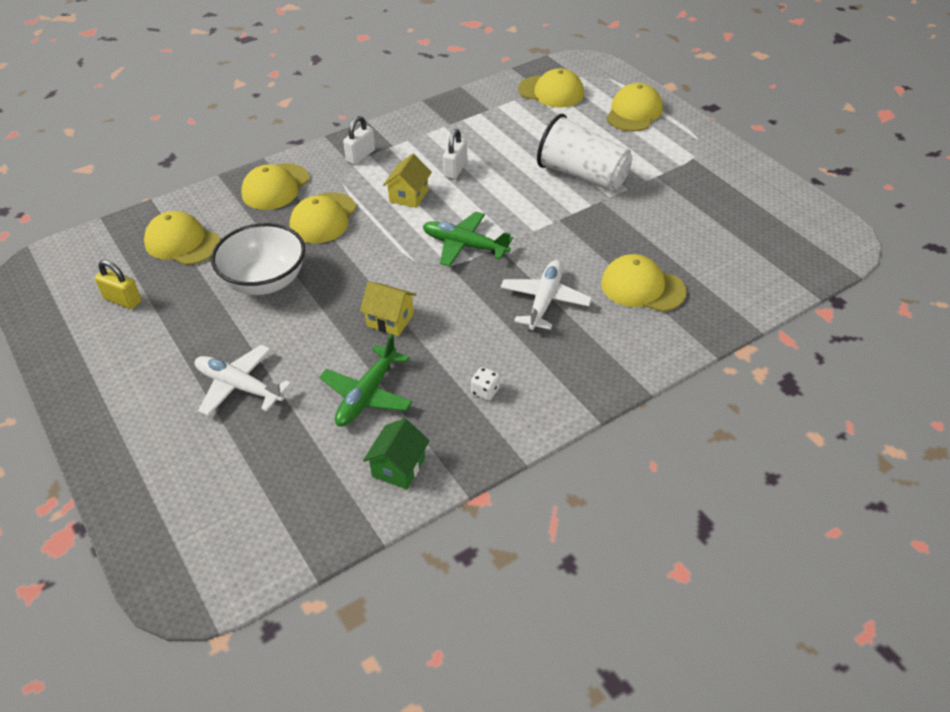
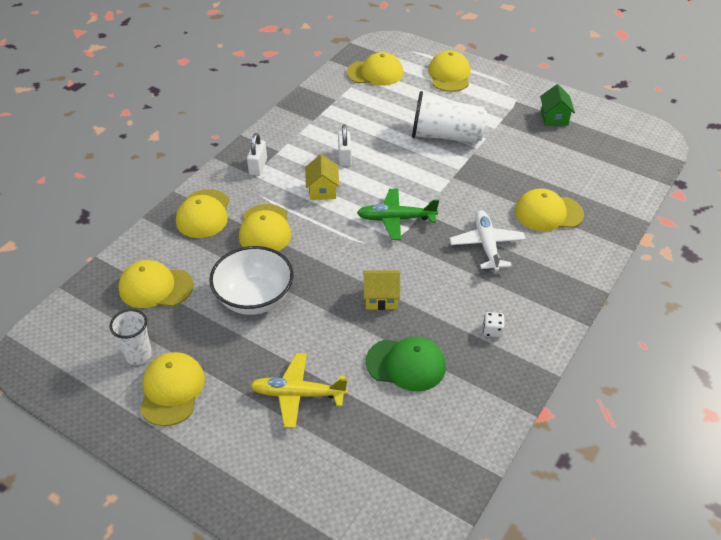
camera: 25 degrees left, 0 degrees up
yellow padlock [95,260,141,309] -> white cup [110,309,152,365]
white plane [195,345,291,416] -> yellow plane [250,353,348,428]
green plane [319,334,413,427] -> green cap [366,337,446,392]
green house [363,418,430,489] -> green house moved to [540,84,575,126]
none -> yellow cap [140,352,205,426]

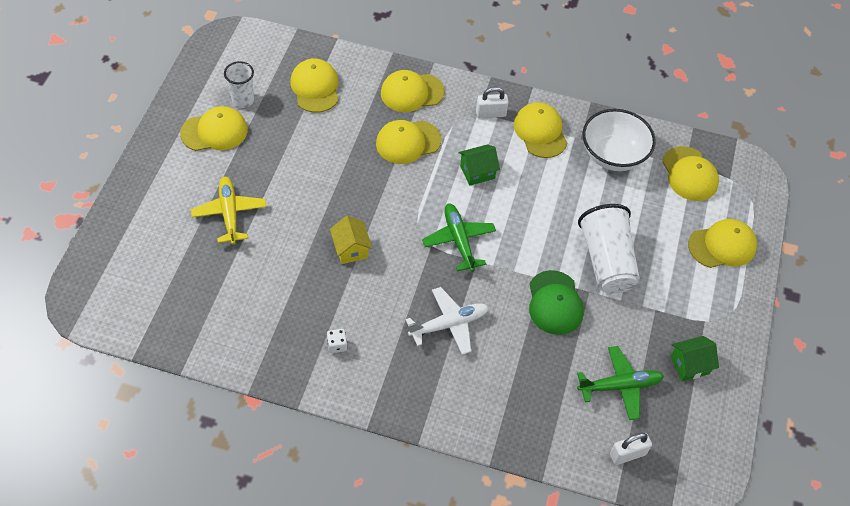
camera: 70 degrees right, 10 degrees up
white bowl [209,246,293,315] -> white bowl moved to [583,109,656,171]
yellow house [305,154,339,200] -> green house [458,144,500,186]
white padlock [338,124,352,167] -> white padlock moved to [610,433,652,465]
green cap [366,337,446,392] -> green cap moved to [529,270,584,335]
yellow cap [515,188,584,231] -> yellow cap moved to [514,102,567,158]
none -> green plane [577,346,664,420]

